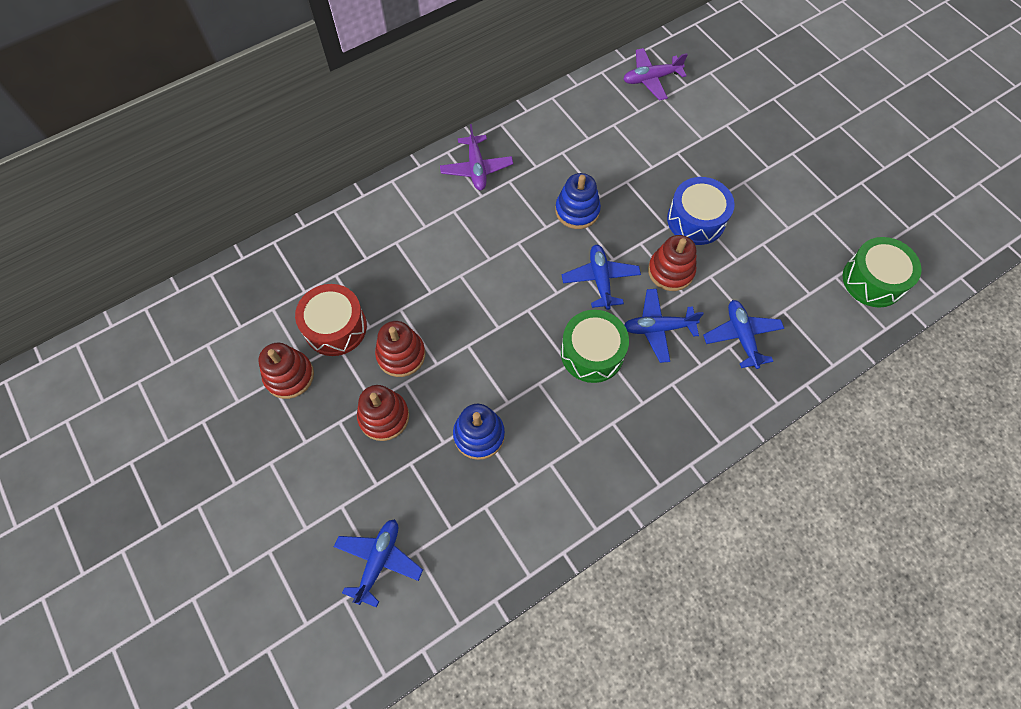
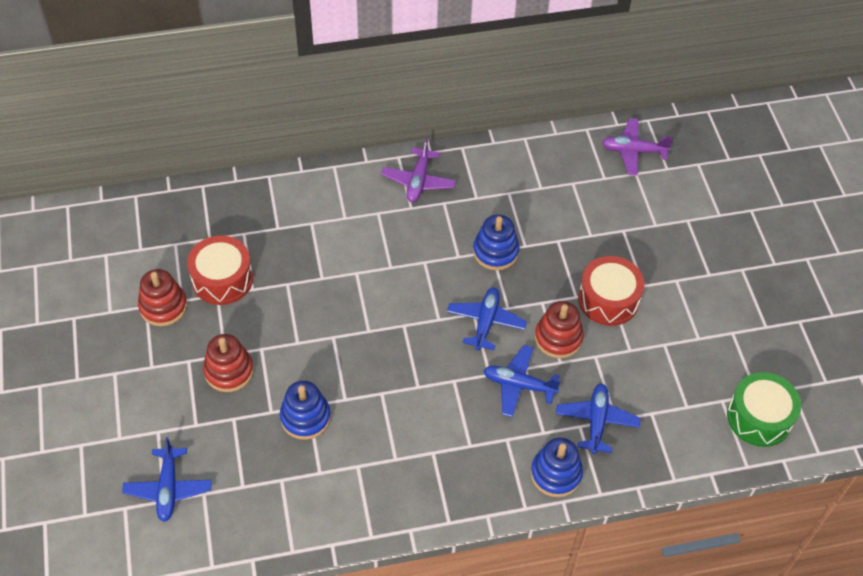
camera: 20 degrees right, 10 degrees down
blue plane [334,519,423,607] -> blue plane turned 135 degrees clockwise [122,437,212,522]
red stacking toy [375,321,425,377] -> none
green drum [561,310,629,383] -> none
blue drum [667,177,735,245] -> red drum [578,256,645,326]
none -> blue stacking toy [531,437,583,497]

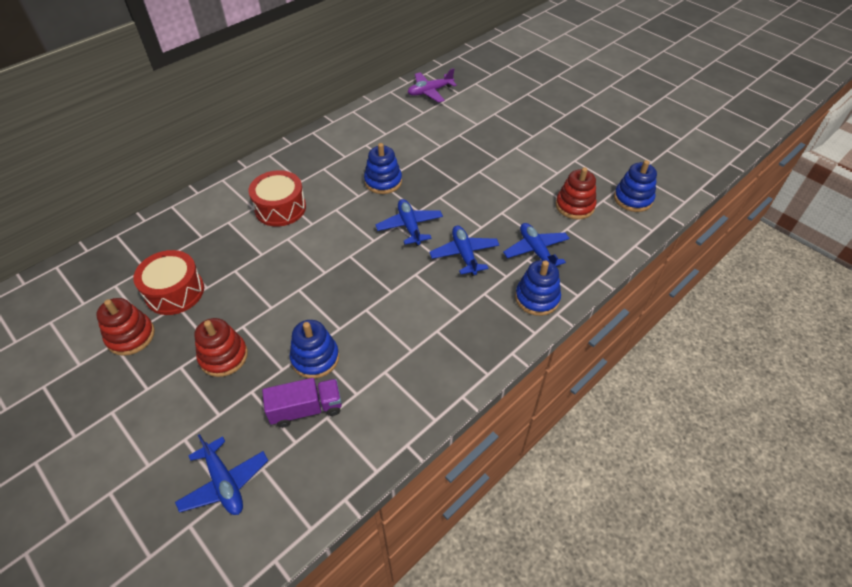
camera: 30 degrees left, 5 degrees down
purple plane [381,138,456,202] -> none
blue plane [483,345,561,417] -> blue plane turned 90 degrees clockwise [429,225,499,276]
red stacking toy [535,301,584,358] -> red stacking toy moved to [556,167,596,220]
red drum [578,256,645,326] -> red drum moved to [249,170,306,227]
green drum [727,372,801,447] -> blue stacking toy [614,160,657,212]
none -> purple truck [262,378,342,428]

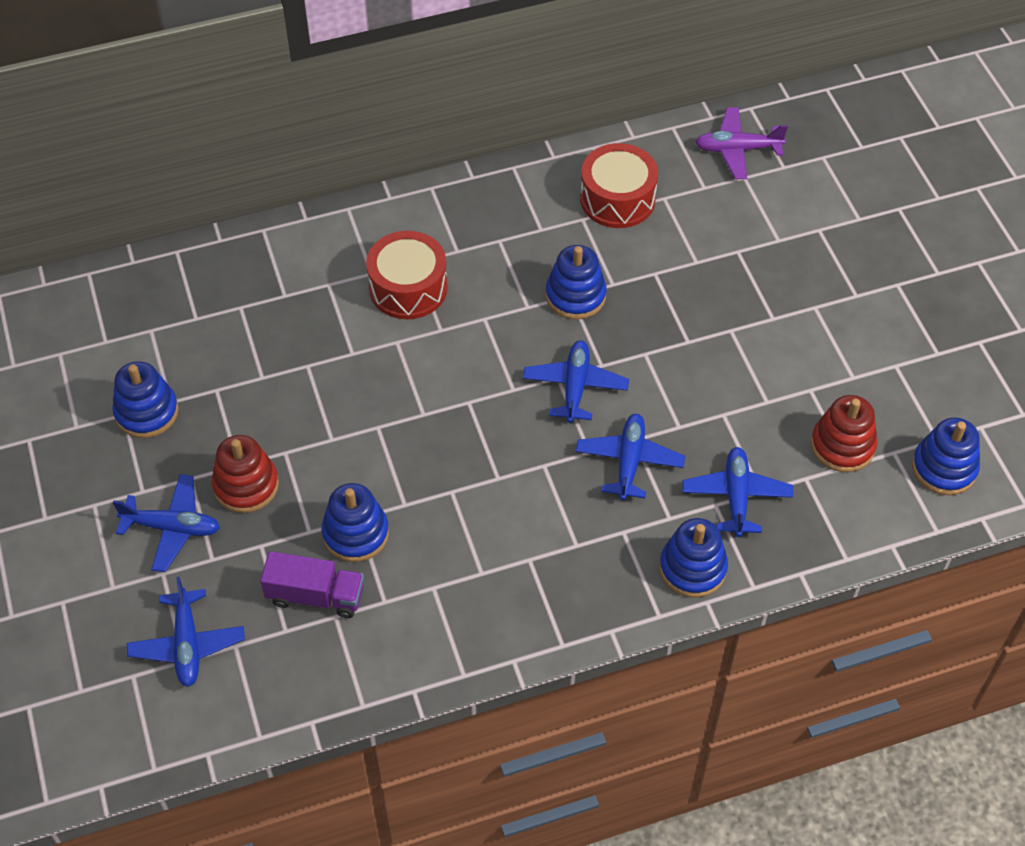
camera: 25 degrees right, 5 degrees up
red stacking toy [96,298,155,356] -> blue stacking toy [112,361,179,438]
red drum [133,250,204,315] -> red drum moved to [580,143,658,228]
none -> blue plane [113,474,220,572]

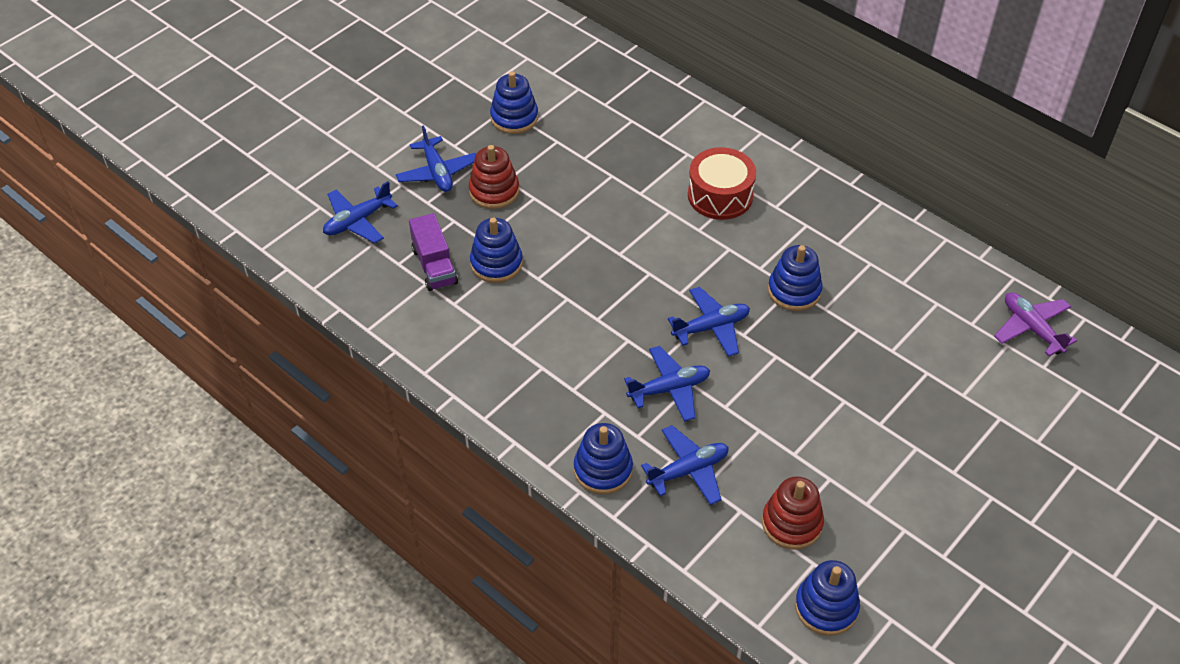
camera: 60 degrees right, 5 degrees down
red drum [580,143,658,228] -> none

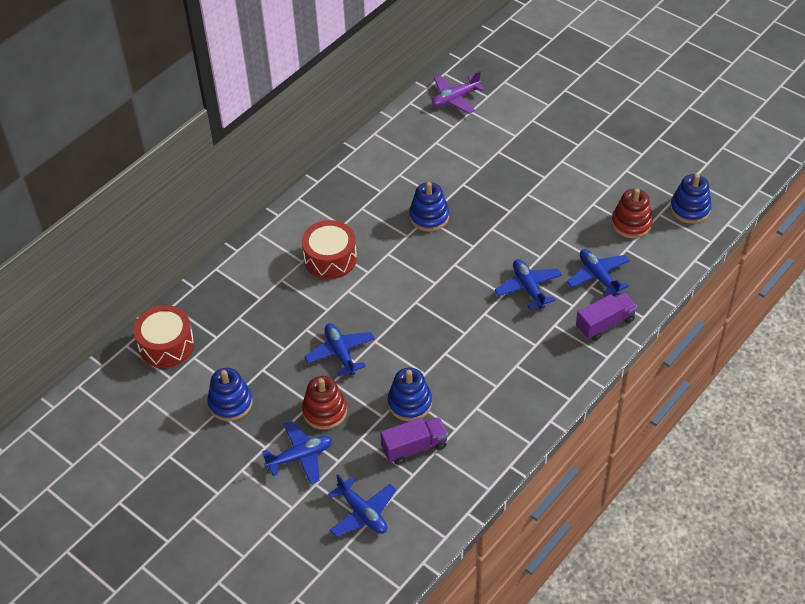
camera: 90 degrees left, 0 degrees up
blue stacking toy [574,423,633,494] -> purple truck [576,293,637,341]
blue plane [668,287,750,357] -> blue plane moved to [304,323,375,377]
none -> red drum [134,305,195,368]

